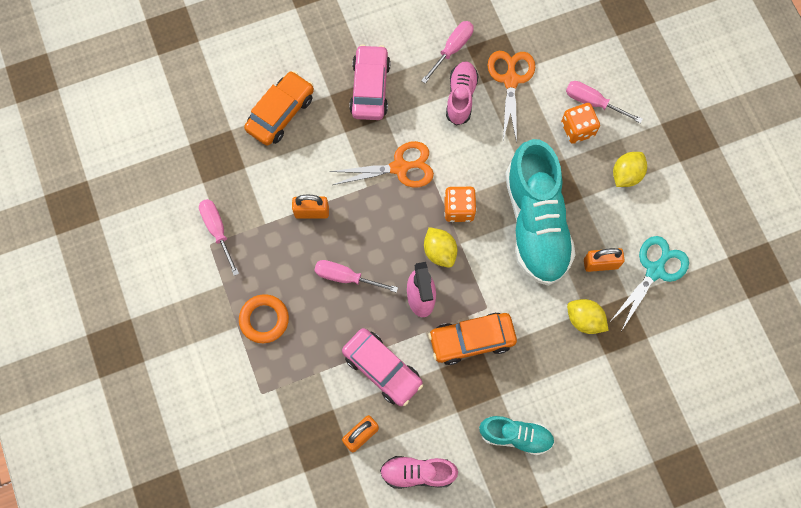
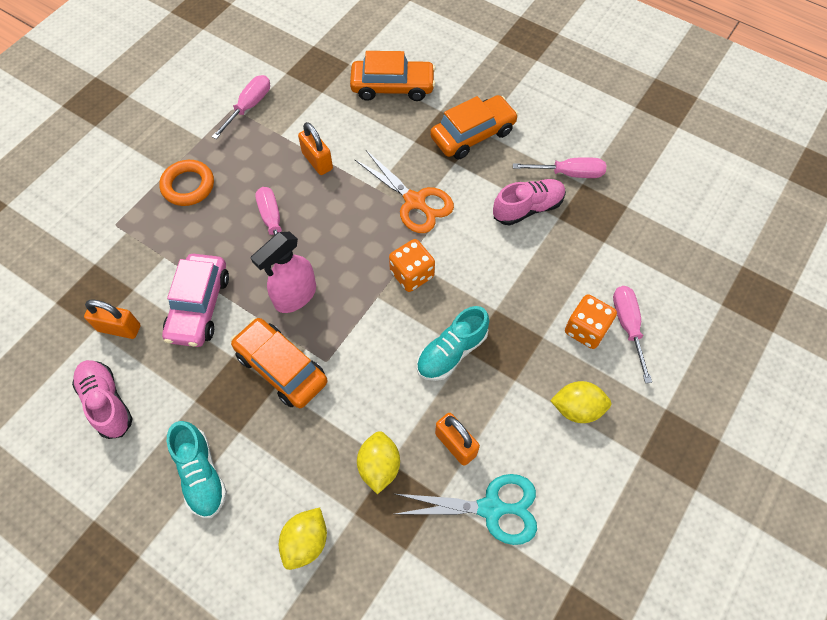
camera: 55 degrees right, 10 degrees down
pink car [349,44,390,120] -> orange car [430,95,518,159]
yellow lemon [424,227,457,268] -> yellow lemon moved to [279,507,327,570]
orange scissors [488,51,535,143] -> none
turquoise shoe [505,139,576,286] -> turquoise shoe [417,306,489,381], size x0.52

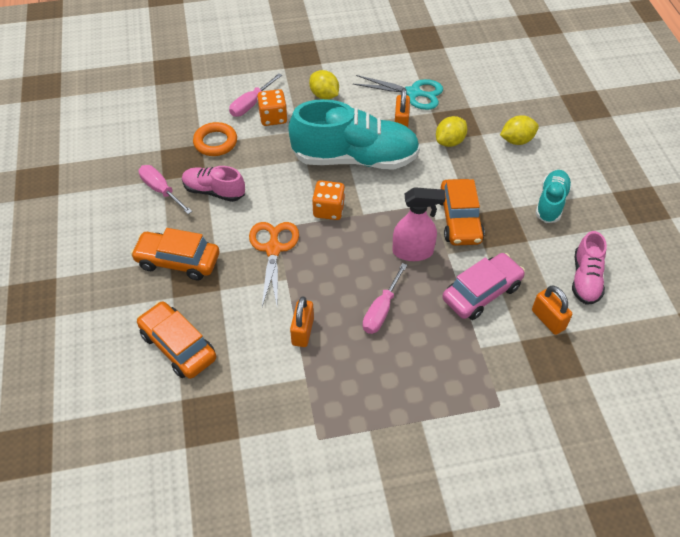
camera: 135 degrees left, 10 degrees down
orange ring [159,160,214,206] -> orange ring moved to [193,122,237,156]
pink screwdriver [212,75,270,139] -> none
turquoise scissors [395,474,537,545] -> turquoise scissors turned 150 degrees clockwise [353,75,443,110]
turquoise shoe [417,306,489,381] -> turquoise shoe [288,99,420,170], size x1.94

